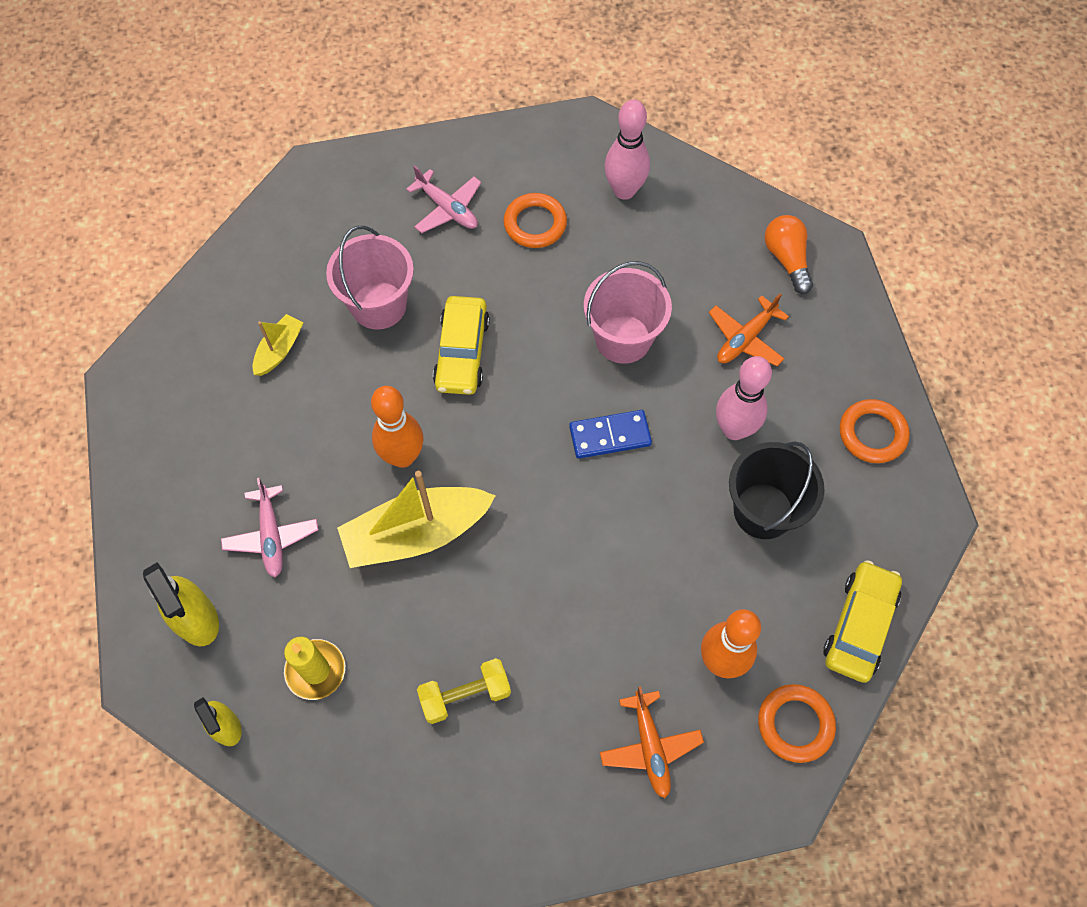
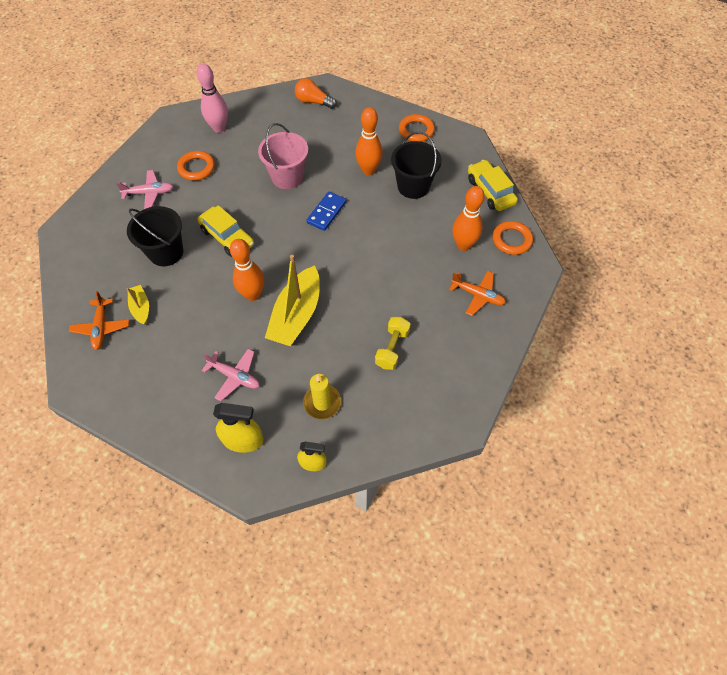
camera: 50 degrees left, 5 degrees down
pink bucket [326,226,414,330] -> black bucket [127,206,183,266]
orange plane [709,293,789,366] -> orange plane moved to [69,291,129,350]
pink bowling pin [716,356,772,440] -> orange bowling pin [355,107,383,175]

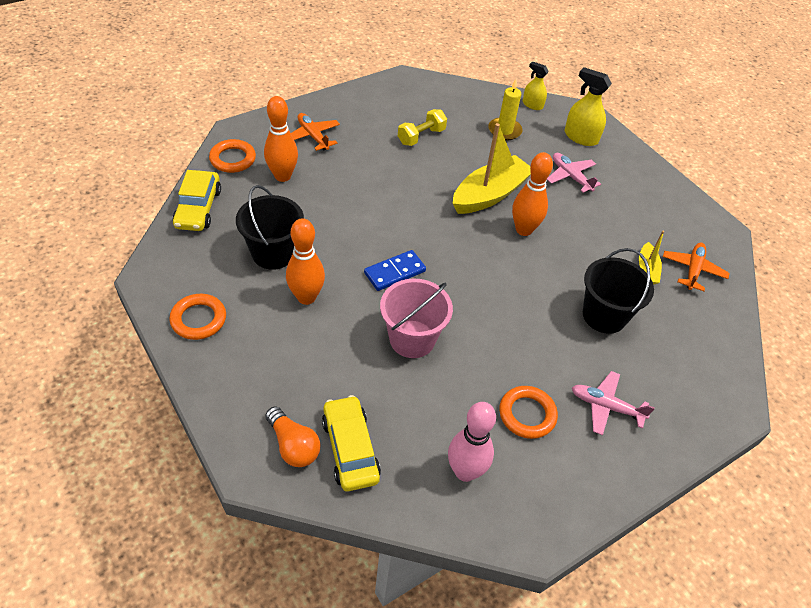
camera: 155 degrees left, 10 degrees down
yellow car [197,205,254,257] -> yellow car moved to [322,395,381,491]

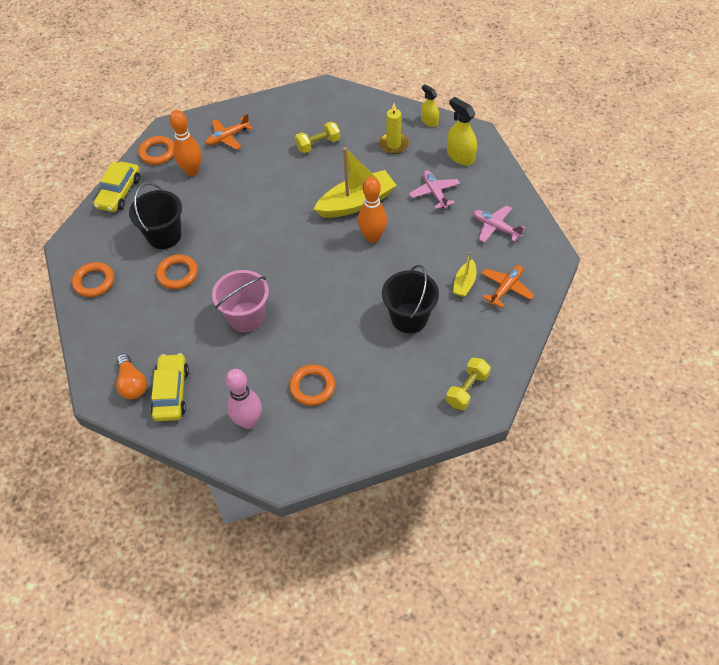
camera: 20 degrees right, 5 degrees up
orange bowling pin [286,218,325,305] -> orange ring [156,255,198,289]
orange plane [291,113,340,151] -> orange plane turned 105 degrees counterclockwise [205,114,253,150]
blue domino [364,250,426,291] -> none
pink plane [572,371,655,435] -> pink plane moved to [473,205,525,243]
none -> yellow dumbbell [446,358,491,410]

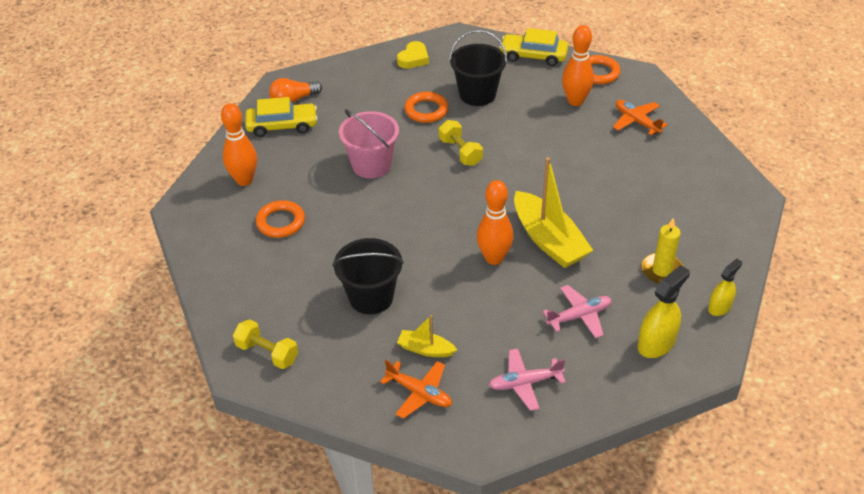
camera: 85 degrees right, 10 degrees down
orange ring [72,262,114,297] -> yellow heart [397,41,429,69]
pink bowling pin [225,369,262,429] -> orange bowling pin [221,103,257,186]
yellow dumbbell [295,122,340,153] -> yellow dumbbell moved to [439,120,483,166]
pink plane [473,205,525,243] -> pink plane turned 135 degrees counterclockwise [489,348,566,411]

